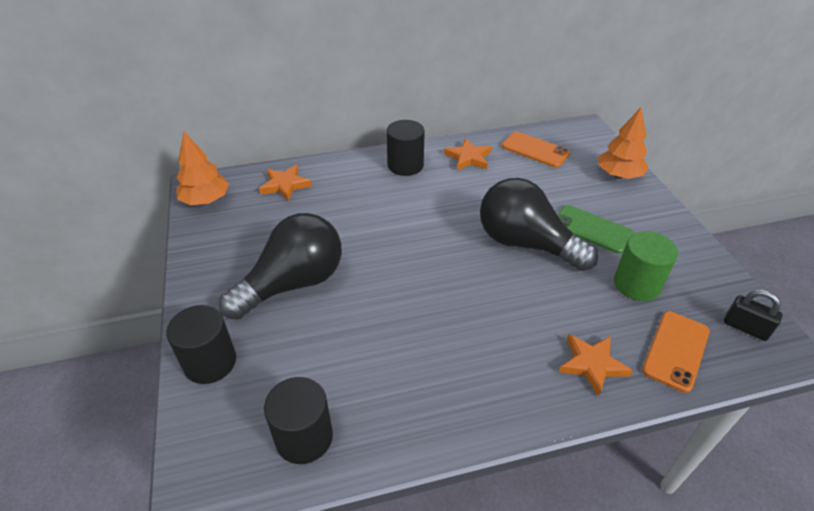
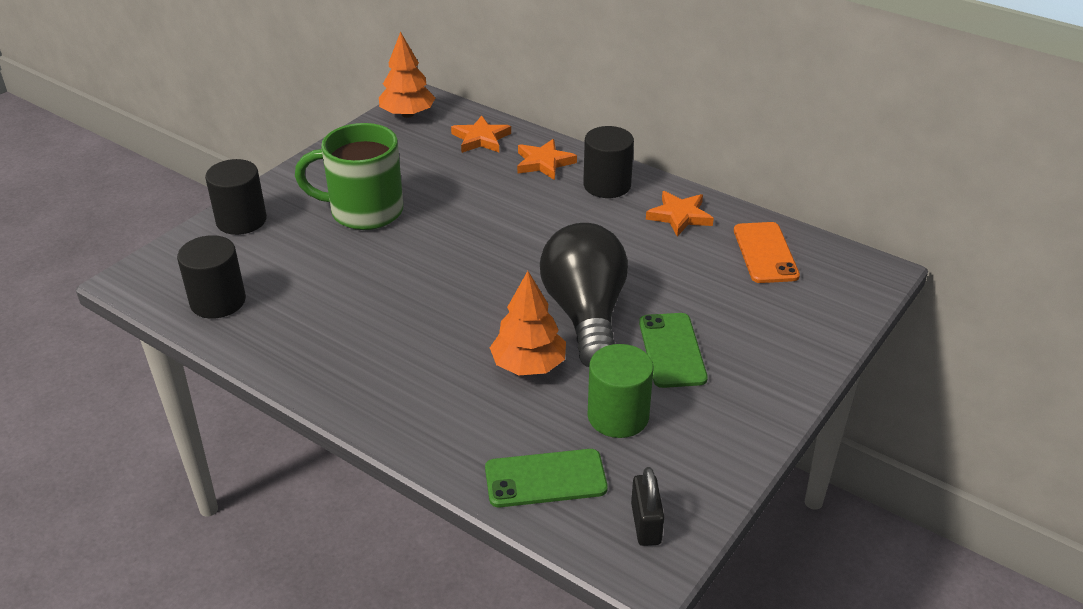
camera: 50 degrees right, 5 degrees down
black light bulb [219,213,342,320] -> green mug [295,123,403,230]
orange star [559,334,633,397] -> orange star moved to [517,139,577,180]
orange tree [599,108,649,179] -> orange tree moved to [490,271,566,375]
orange phone [642,311,710,393] -> green phone [485,449,608,507]

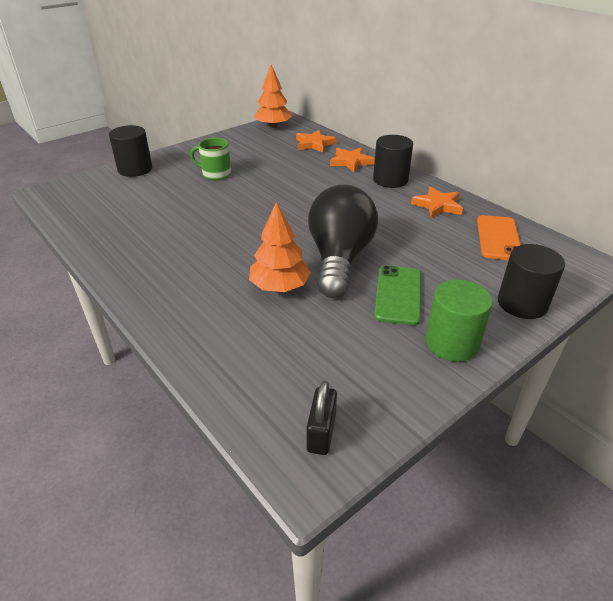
camera: 15 degrees right, 0 degrees up
black cylinder [177,235,246,319] -> black cylinder moved to [498,244,565,319]
green mug [295,123,403,230] -> green mug [190,138,231,180], size x0.57
green phone [485,449,608,507] -> none
green cylinder [588,344,654,438] -> green cylinder moved to [426,279,493,362]

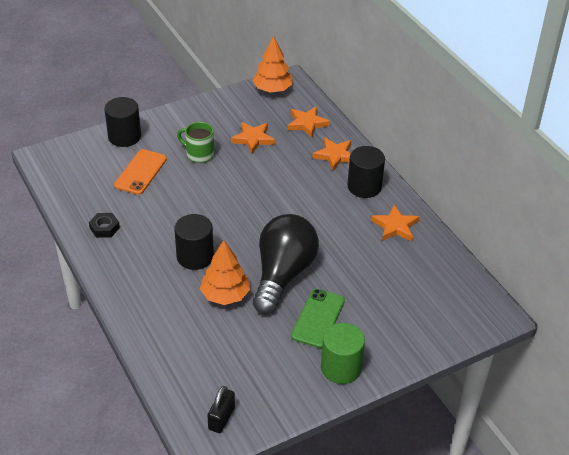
camera: 10 degrees right, 5 degrees up
orange phone [477,215,521,260] -> orange phone moved to [114,149,167,195]
black cylinder [498,244,565,319] -> black cylinder moved to [174,214,214,270]
none -> black nut [89,213,120,238]
none -> orange star [231,122,275,154]

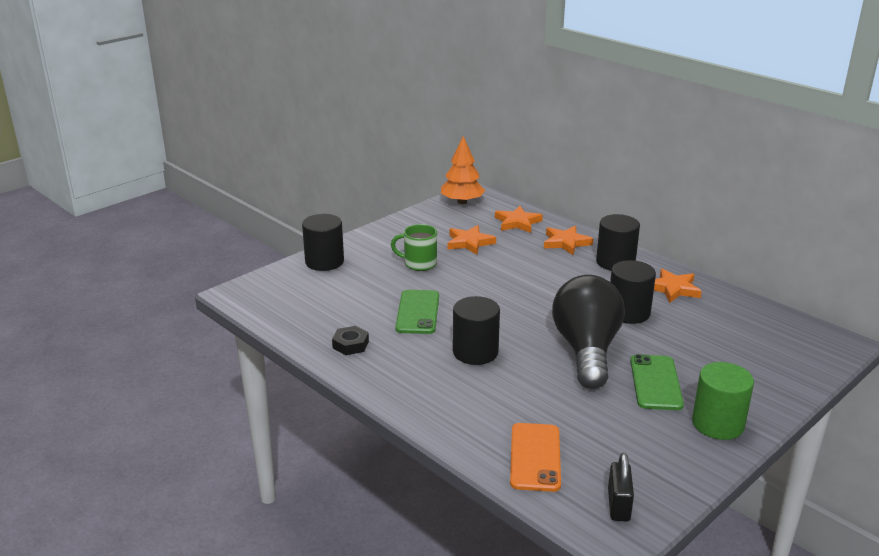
camera: 15 degrees left, 15 degrees down
orange phone [114,149,167,195] -> orange phone moved to [510,423,561,492]
orange tree [200,240,250,305] -> none
none -> green phone [395,290,439,334]
none -> black cylinder [610,260,656,324]

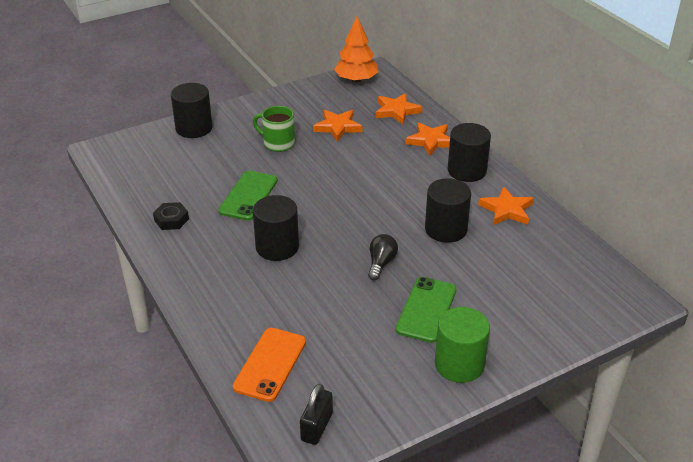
camera: 15 degrees right, 10 degrees up
black light bulb [552,275,625,389] -> black light bulb [368,234,398,280], size x0.41

